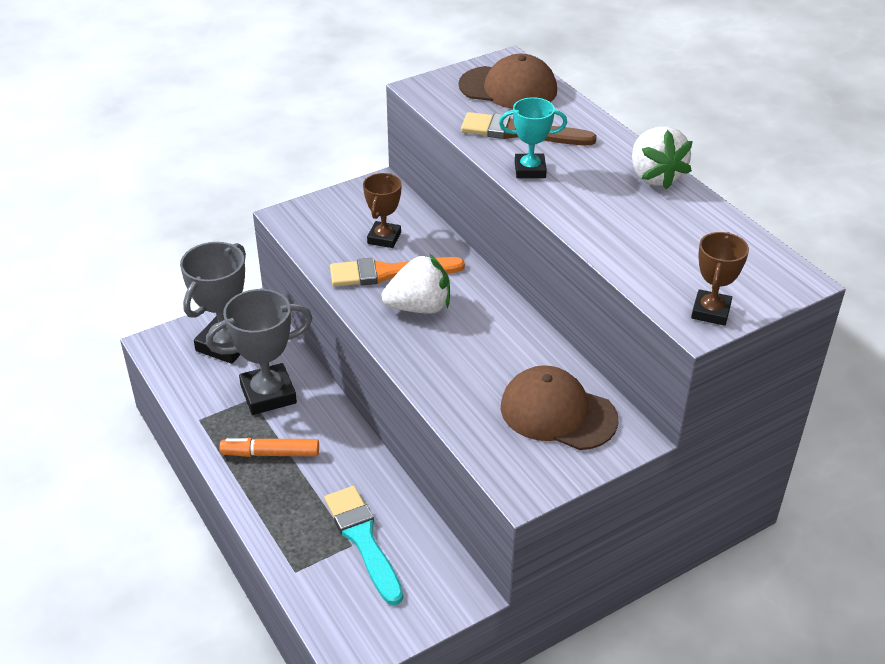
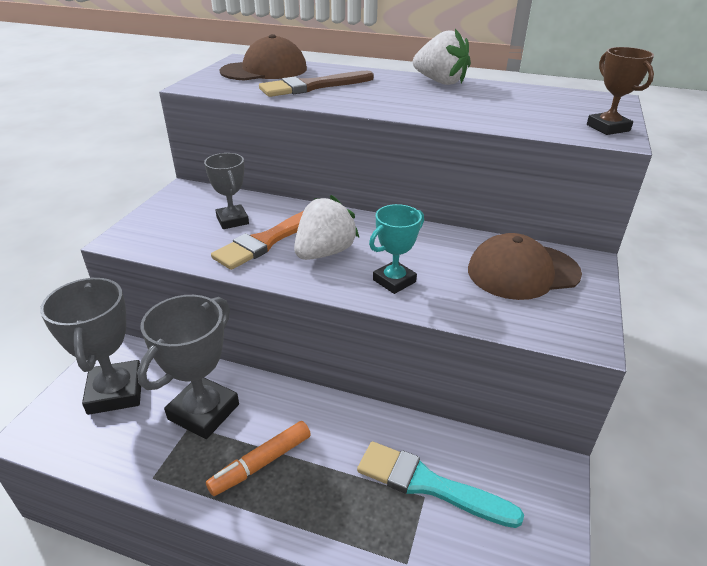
camera: 40 degrees left, 5 degrees down
brown trophy [363,173,401,248] -> grey trophy [204,153,249,229]
turquoise trophy [499,97,567,178] -> turquoise trophy moved to [369,204,424,294]

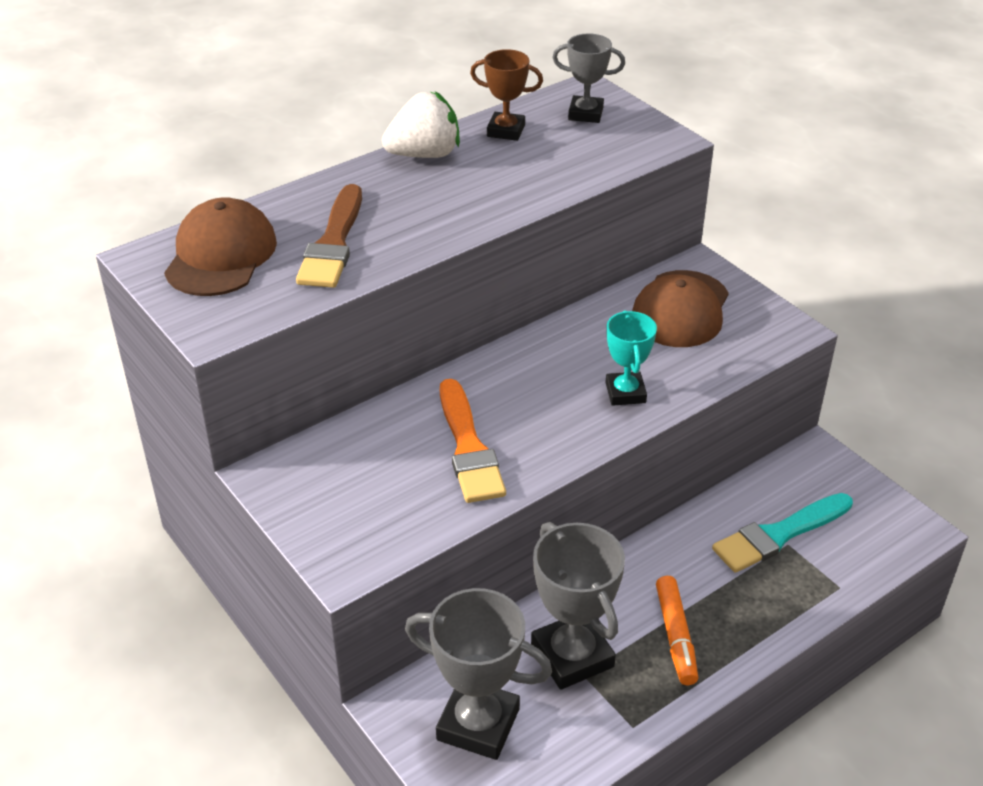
camera: 55 degrees left, 5 degrees up
grey trophy [204,153,249,229] -> grey trophy moved to [552,33,625,123]
white strawberry [294,195,359,260] -> none
brown trophy [587,47,654,135] -> brown trophy moved to [470,49,543,141]

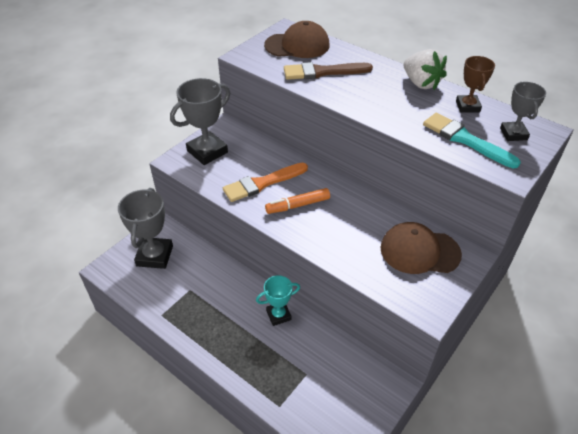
camera: 75 degrees right, 5 degrees up
grey trophy [531,522,625,690] -> grey trophy moved to [170,78,230,165]
turquoise trophy [605,310,657,406] -> turquoise trophy moved to [256,275,300,326]
orange marker [656,576,698,685] -> orange marker moved to [265,188,330,214]
turquoise brush [712,493,853,573] -> turquoise brush moved to [423,113,521,168]

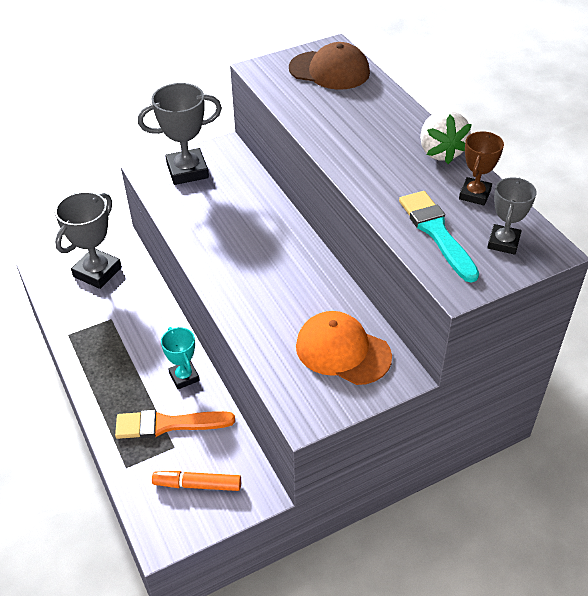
camera: 25 degrees right, 0 degrees up
orange brush [223,163,308,202] -> orange brush moved to [115,410,235,439]
turquoise trophy [256,275,300,326] -> turquoise trophy turned 60 degrees clockwise [161,327,200,389]
orange marker [265,188,330,214] -> orange marker moved to [152,471,241,491]
brown brush [284,62,373,80] -> none
brown cap [380,222,462,274] -> orange cap [296,311,392,385]

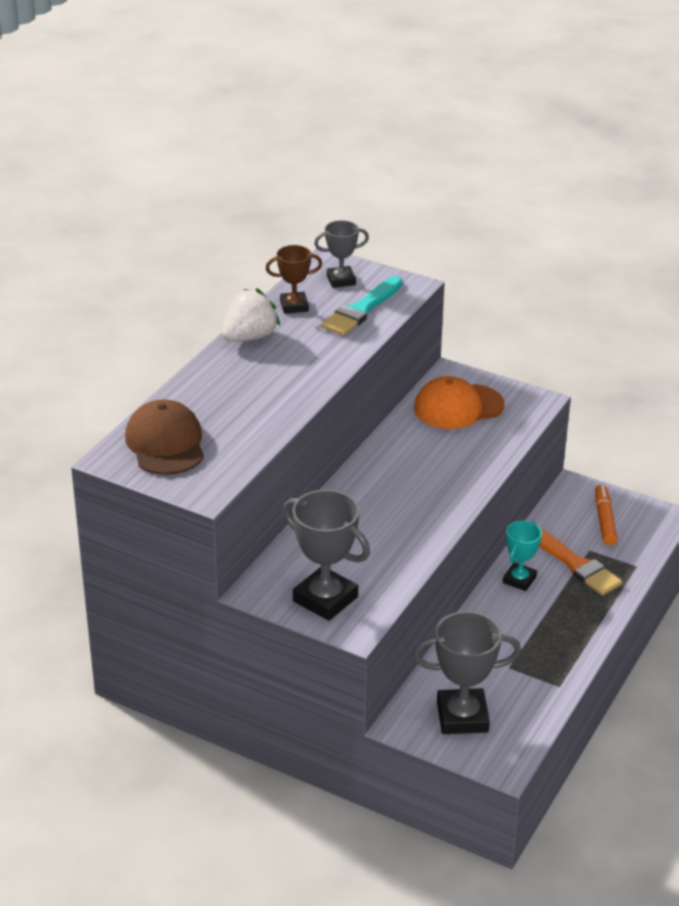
camera: 125 degrees left, 10 degrees down
orange marker [152,471,241,491] -> orange marker turned 150 degrees counterclockwise [595,485,618,545]
orange cap [296,311,392,385] -> orange cap turned 75 degrees clockwise [414,376,505,429]

